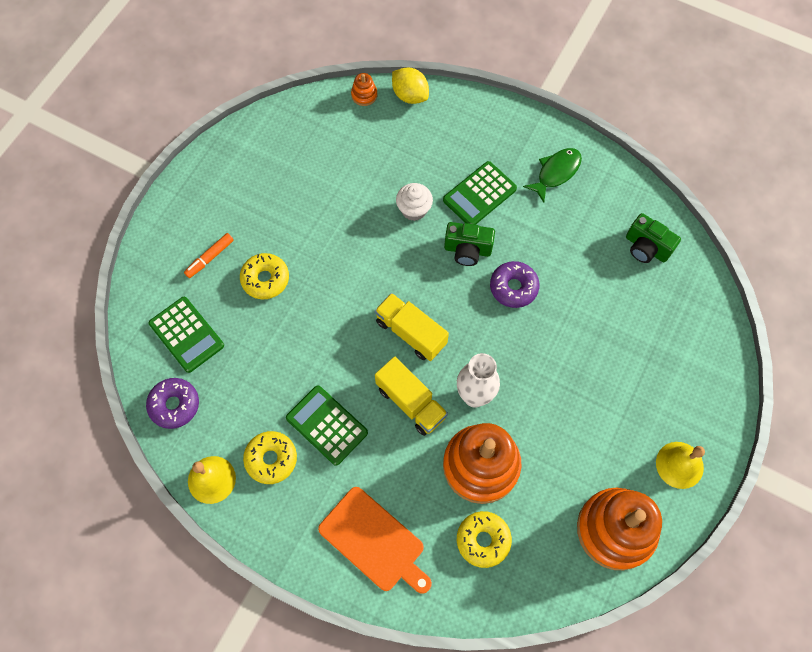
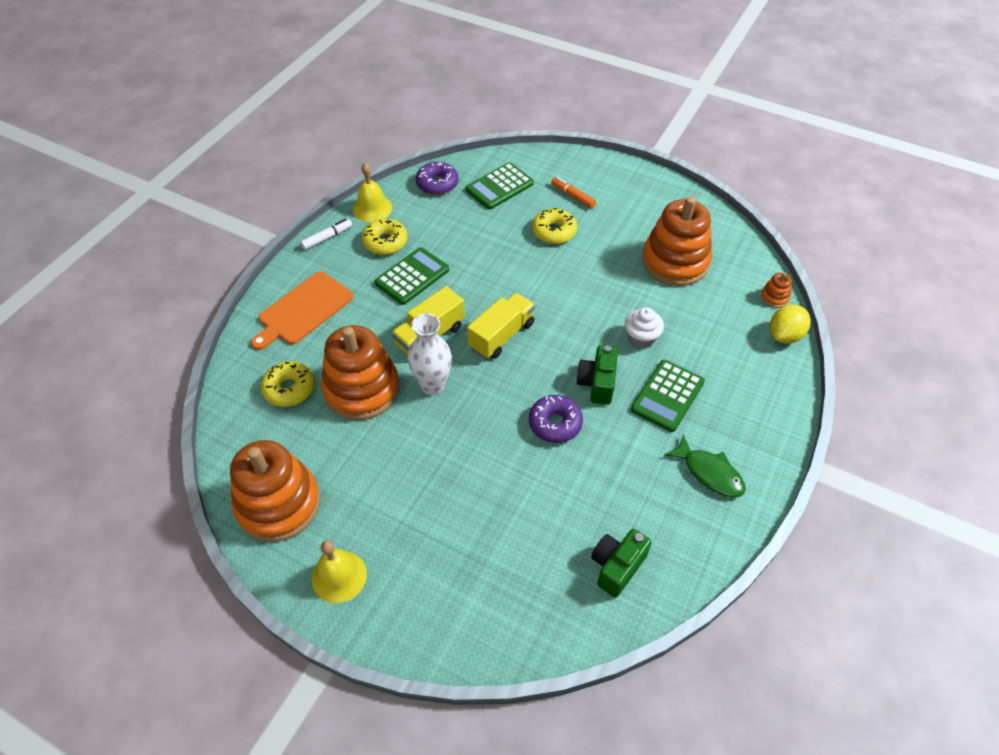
camera: 90 degrees right, 15 degrees down
green calculator [443,161,517,225] -> green calculator turned 105 degrees counterclockwise [631,360,705,432]
none -> white marker [300,219,352,250]
none -> orange stacking toy [642,196,712,286]

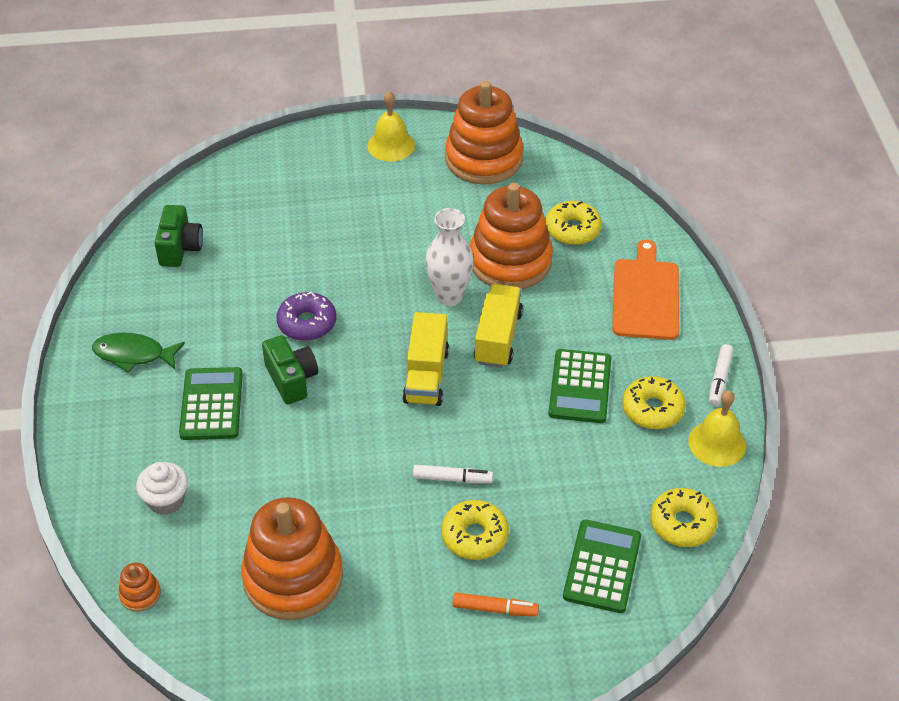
camera: 145 degrees right, 5 degrees down
purple donut [416,162,458,195] -> yellow donut [650,488,718,547]
white cupcake [625,307,664,349] -> white cupcake moved to [136,462,188,515]
yellow lemon [770,304,811,344] -> none
none -> white marker [413,465,493,483]

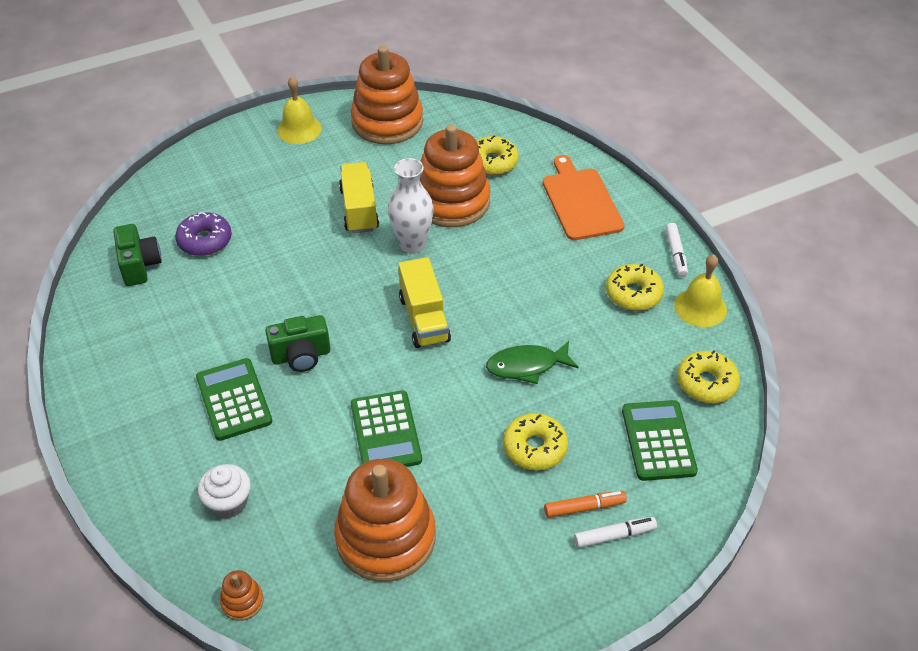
camera: 20 degrees left, 0 degrees up
green fish [92,333,185,373] -> green fish moved to [486,341,579,384]
green camera [262,335,318,405] -> green camera turned 120 degrees clockwise [265,315,331,372]
purple donut [277,292,336,341] -> purple donut moved to [175,212,232,256]
white marker [413,465,493,483] -> white marker moved to [574,517,657,548]
yellow truck [474,284,523,368] -> yellow truck moved to [339,162,379,233]
green calculator [548,349,611,423] -> green calculator moved to [351,391,422,467]

